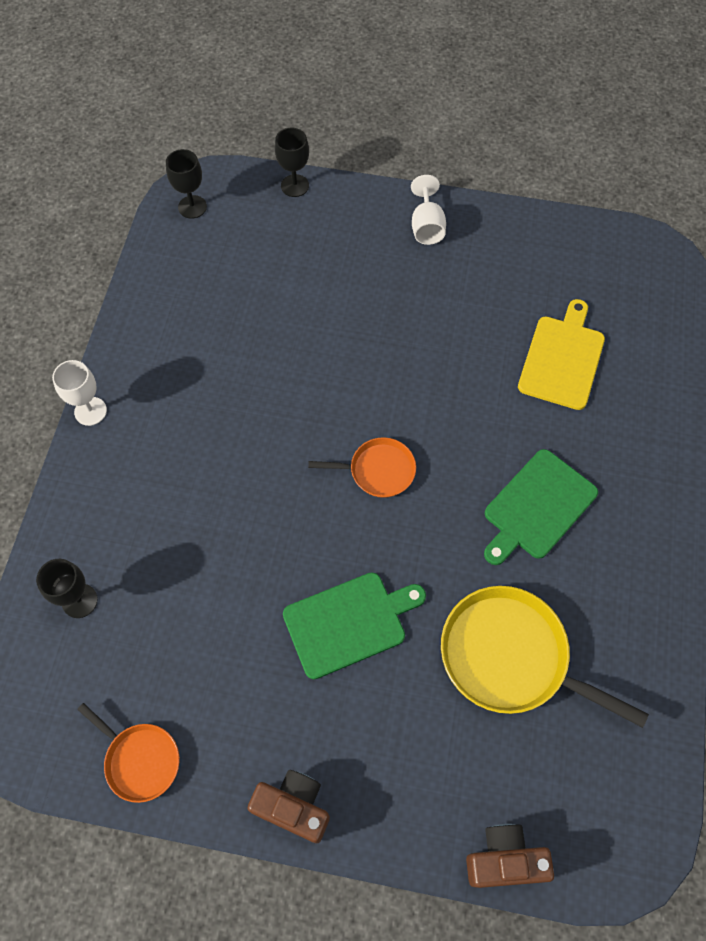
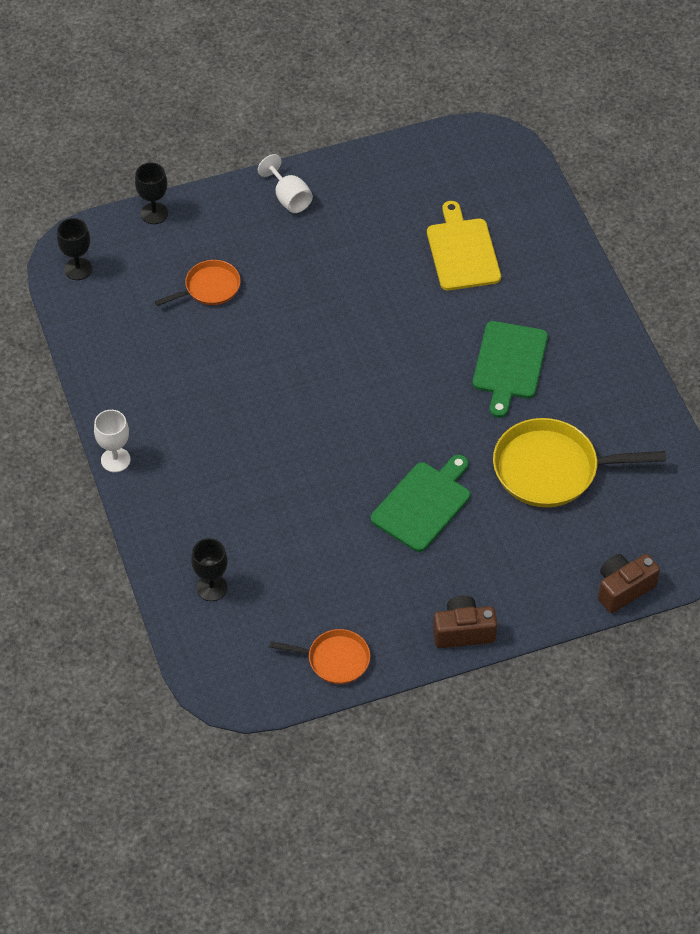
camera: 30 degrees left, 10 degrees down
orange pan [308,437,416,498] -> orange pan moved to [155,260,241,306]

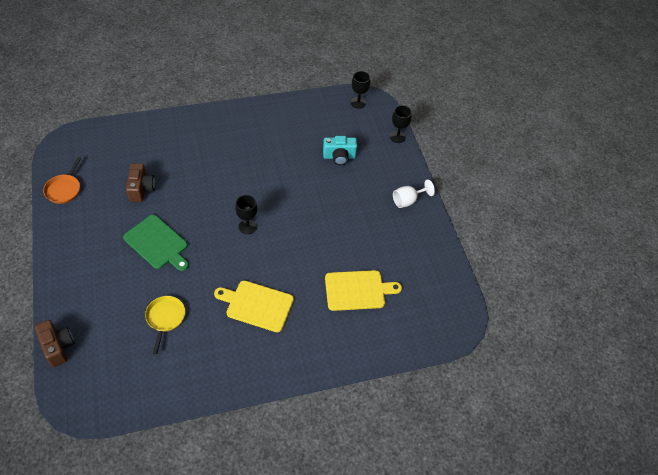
camera: 90 degrees right, 0 degrees up
white goblet [94,410,131,472] -> none
orange pan [155,260,241,306] -> turquoise camera [323,136,357,165]
black goblet [191,538,228,601] -> black goblet moved to [235,195,257,234]
brown camera [433,595,497,648] -> brown camera moved to [126,163,155,202]
green cutting board [473,321,548,418] -> yellow cutting board [214,281,294,332]
yellow pan [493,418,666,507] -> yellow pan [145,296,185,354], size x0.56

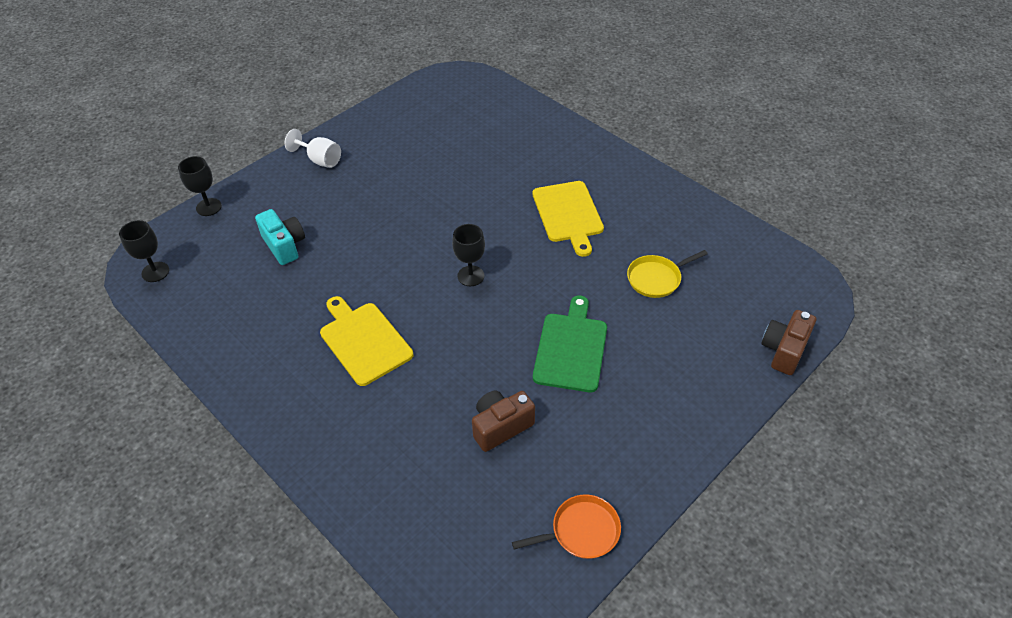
camera: 115 degrees left, 5 degrees down
yellow cutting board [325,270,402,311] -> yellow cutting board moved to [320,296,413,386]

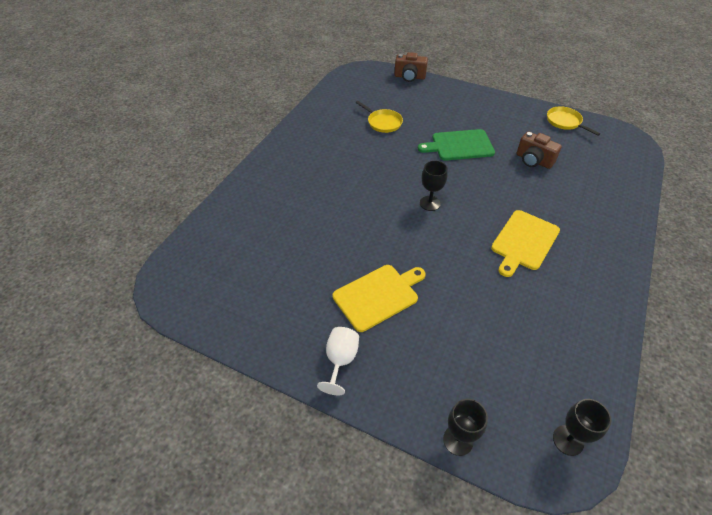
camera: 110 degrees left, 0 degrees up
turquoise camera [255,209,305,265] -> none
orange pan [512,494,621,559] -> yellow pan [547,106,601,136]
yellow cutting board [533,181,604,257] -> yellow cutting board moved to [333,265,426,332]

